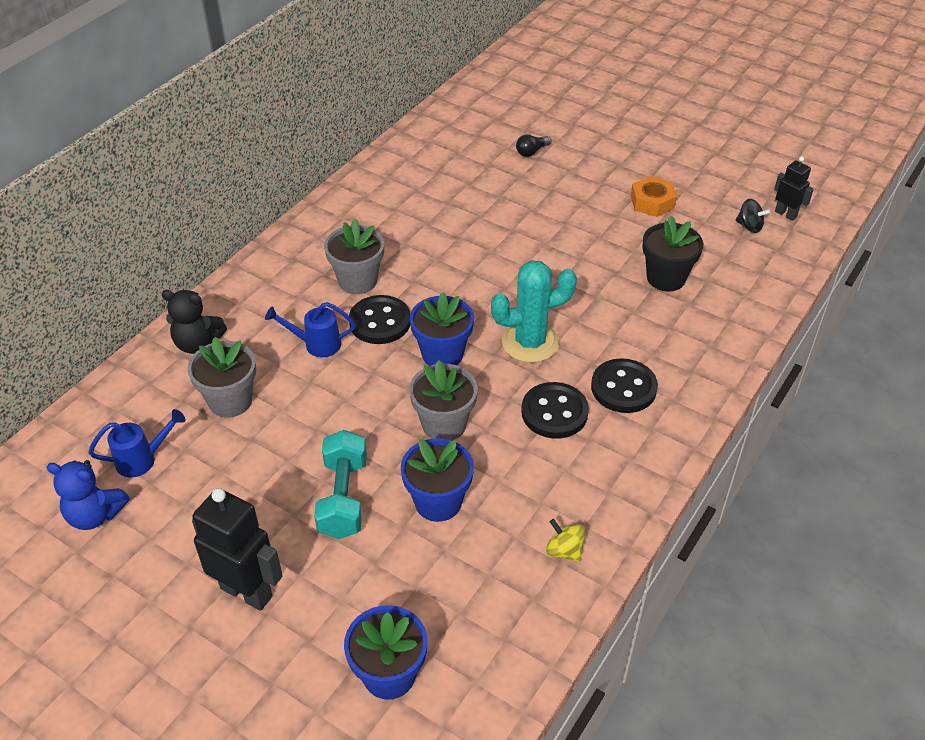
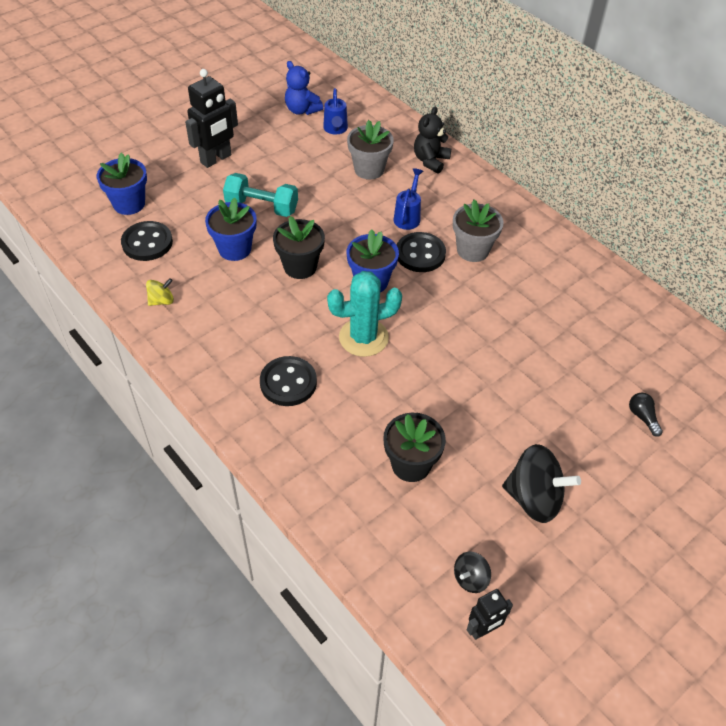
camera: 105 degrees right, 5 degrees up
blue teddy bear [46,460,130,530] -> blue teddy bear turned 75 degrees counterclockwise [285,61,323,115]
grey flower pot [409,360,478,441] -> black flower pot [273,216,325,279]
turquoise cactus [491,260,577,363] -> turquoise cactus turned 75 degrees clockwise [327,271,402,357]
black button [521,382,589,439] -> black button moved to [121,221,173,261]
orange nut [631,176,677,217] -> black spinning top [502,444,581,523]

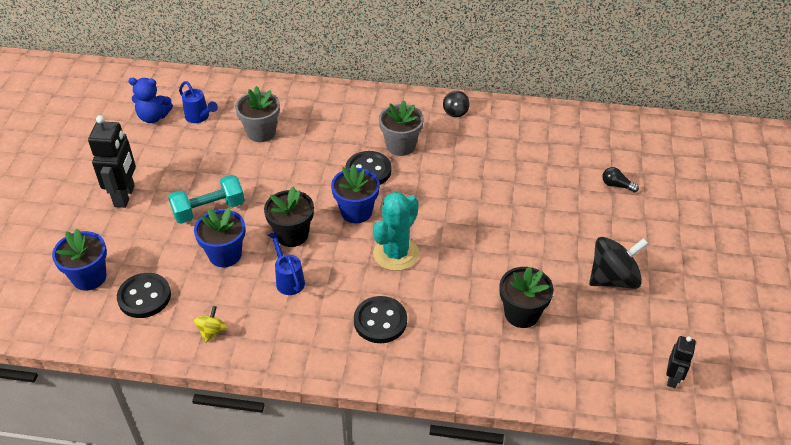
camera: 40 degrees left, 5 degrees down
blue watering can [393,168,423,230] -> blue watering can moved to [268,231,305,295]
black teddy bear [414,107,451,174] -> none
black spinning top [454,552,491,593] -> black spinning top moved to [443,91,470,117]

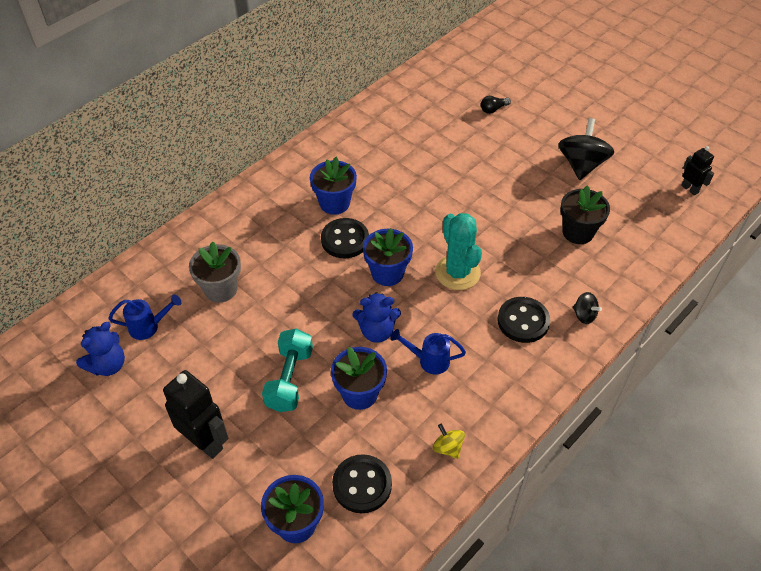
camera: 55 degrees left, 5 degrees up
black flower pot [264,187,314,247] -> blue teddy bear [353,292,401,343]
grey flower pot [379,101,424,156] -> blue flower pot [310,157,357,215]
black spinning top [443,91,470,117] -> black spinning top moved to [573,292,602,324]

